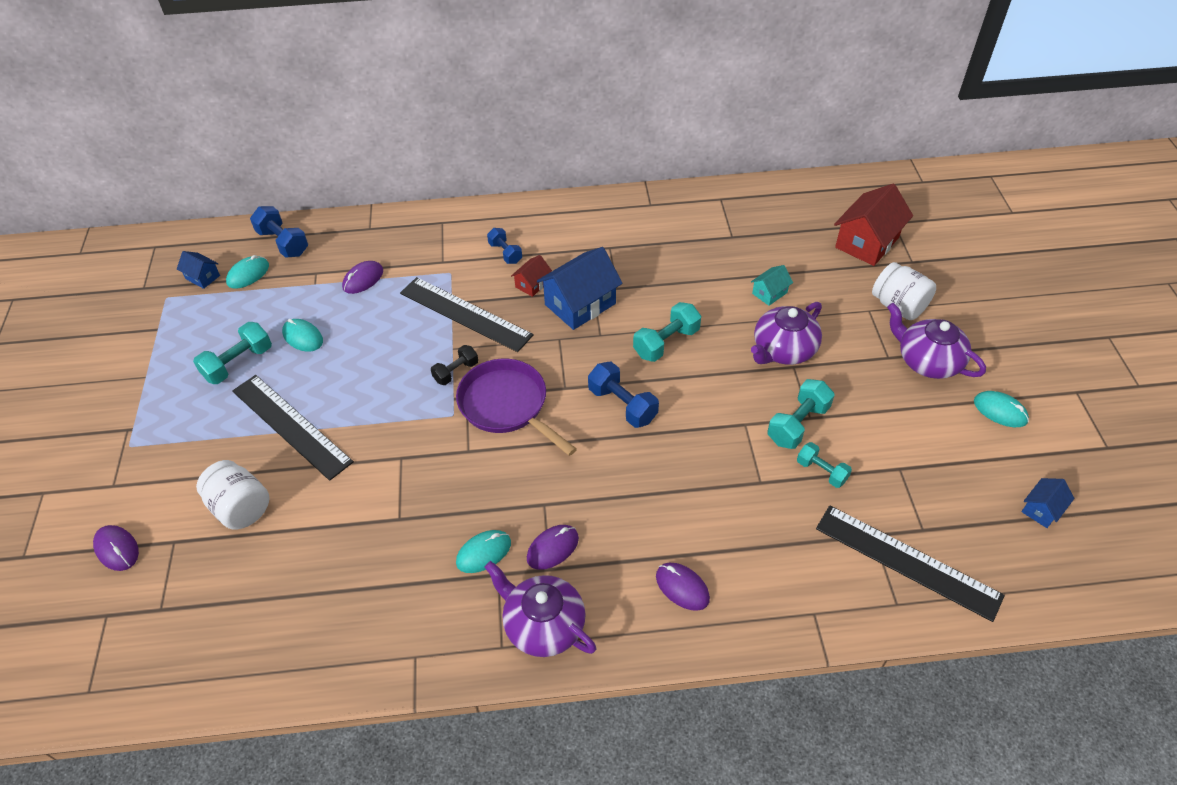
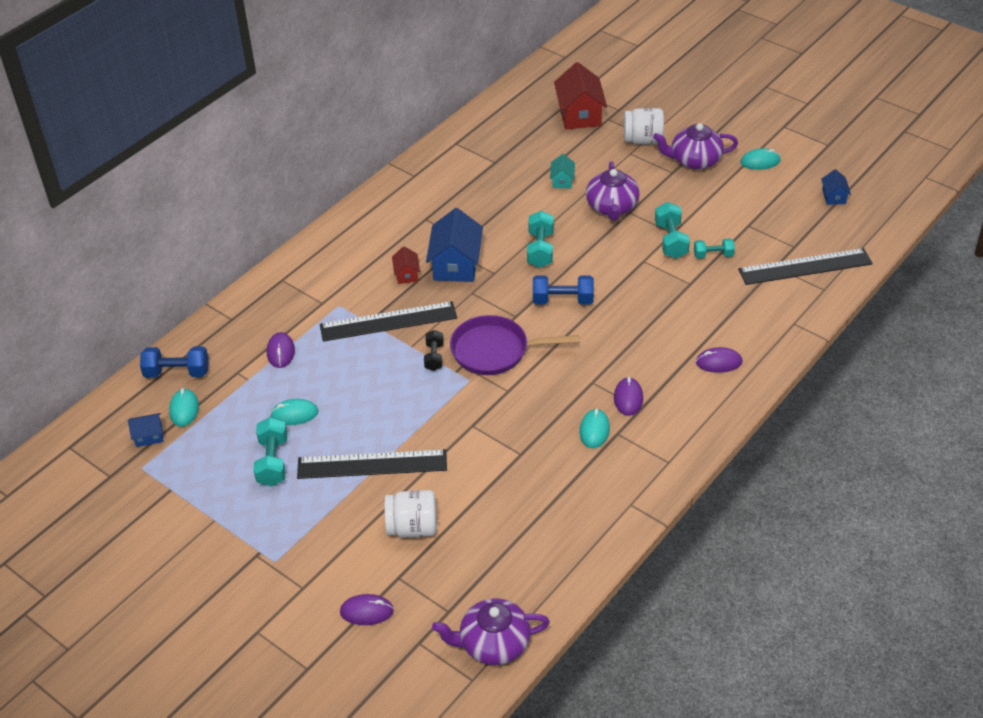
camera: 45 degrees left, 5 degrees down
purple teapot [485,561,596,657] -> purple teapot moved to [432,598,550,665]
blue dumbbell [487,228,522,264] -> none

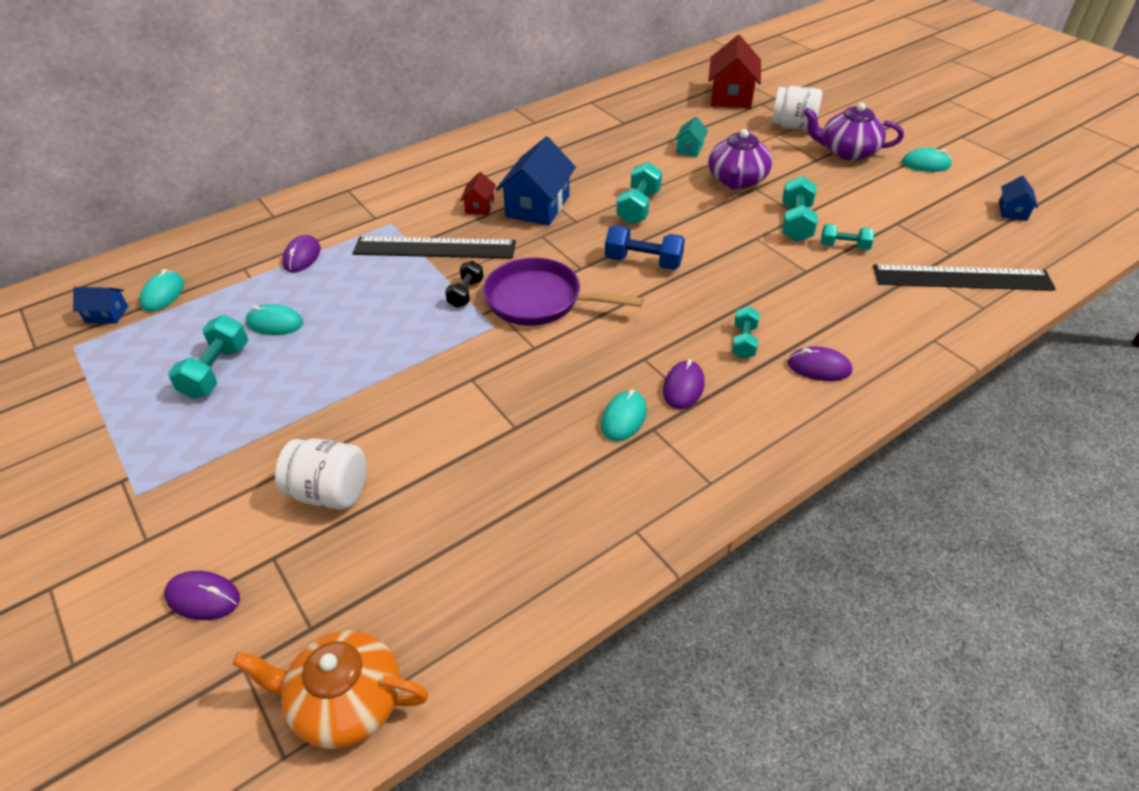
camera: 15 degrees right, 0 degrees up
blue dumbbell [140,346,209,378] -> none
black ruler [297,449,447,479] -> none
purple teapot [432,598,550,665] -> orange teapot [232,630,428,748]
none -> turquoise dumbbell [732,306,760,359]

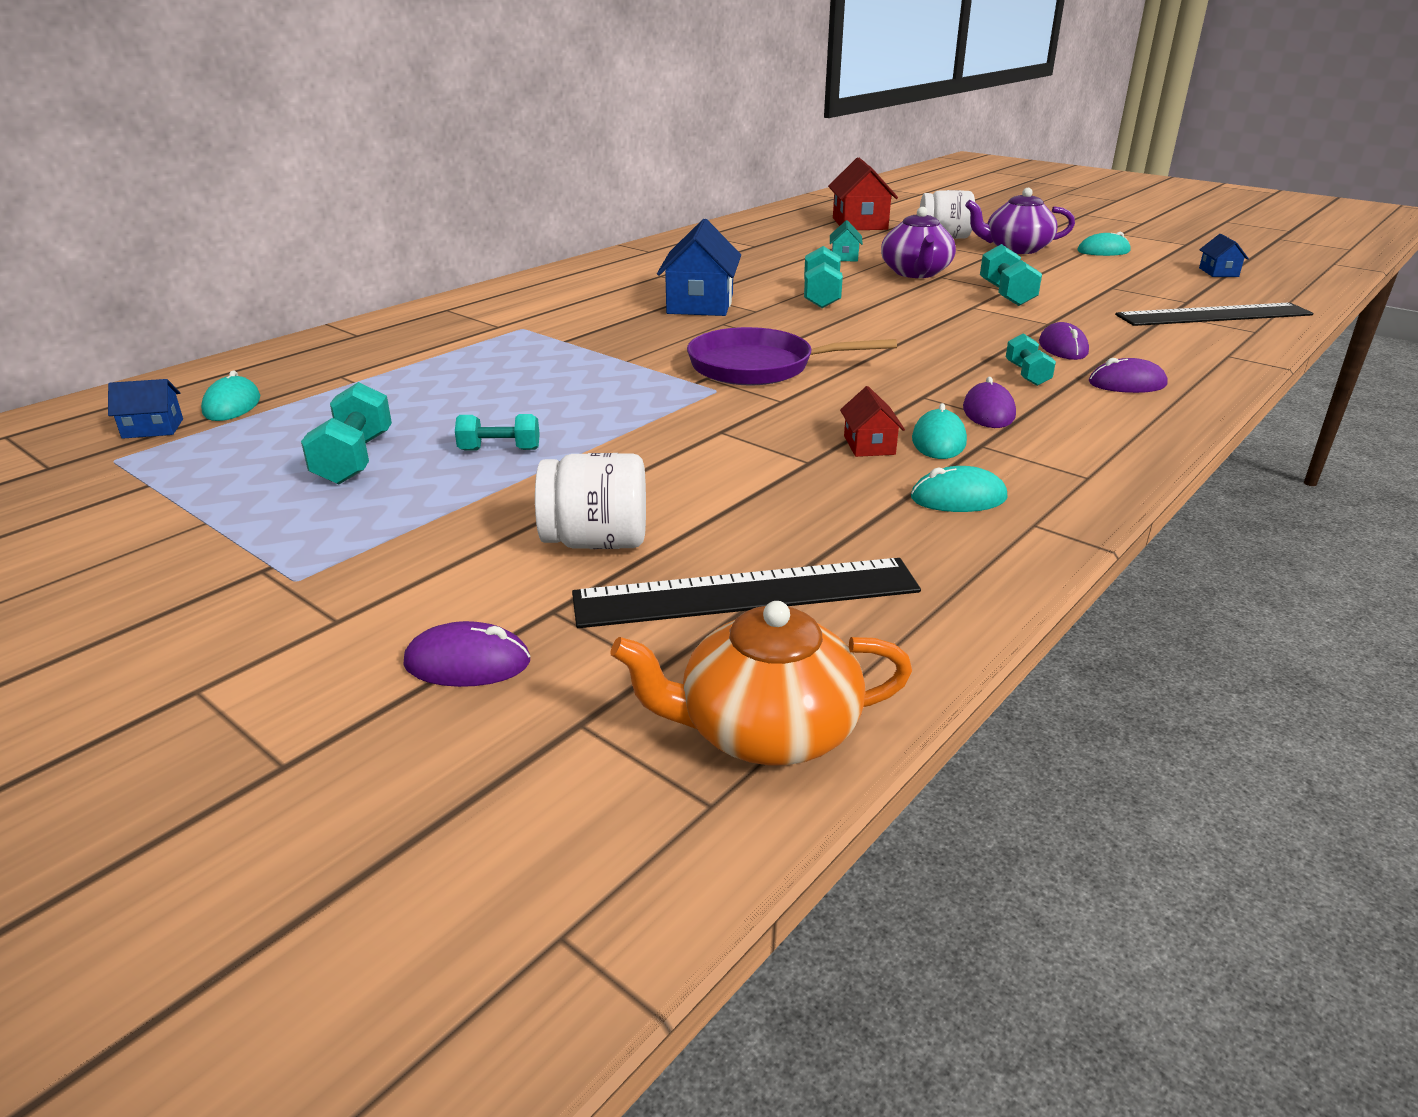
camera: 15 degrees left, 15 degrees down
turquoise mouse [246,304,303,335] -> turquoise mouse moved to [911,466,1008,512]
purple mouse [282,235,321,272] -> purple mouse moved to [1039,322,1089,360]
black ruler [352,236,516,259] -> black ruler moved to [572,558,921,628]
black dumbbell [445,261,484,308] -> none
red house [460,172,496,215] -> red house moved to [840,386,905,457]
blue dumbbell [605,225,685,270] -> none
turquoise dumbbell [821,224,874,250] -> turquoise dumbbell moved to [455,414,540,451]

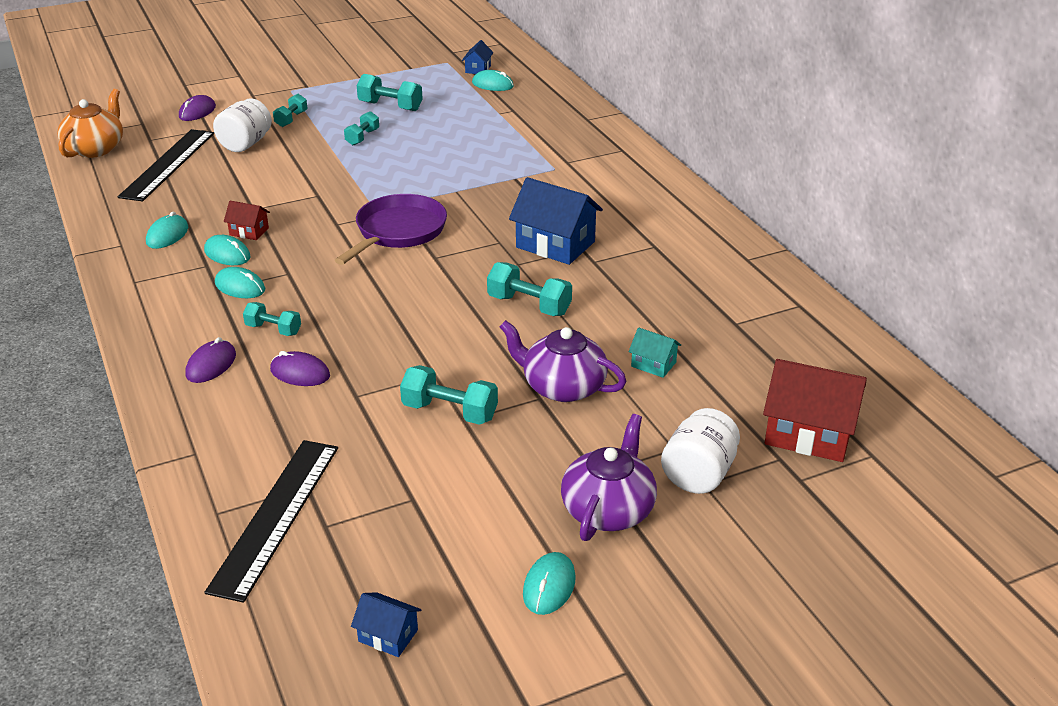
camera: 115 degrees right, 5 degrees up
purple mouse [963,377,1016,428] -> turquoise mouse [215,267,265,298]
none -> turquoise dumbbell [273,94,308,127]

